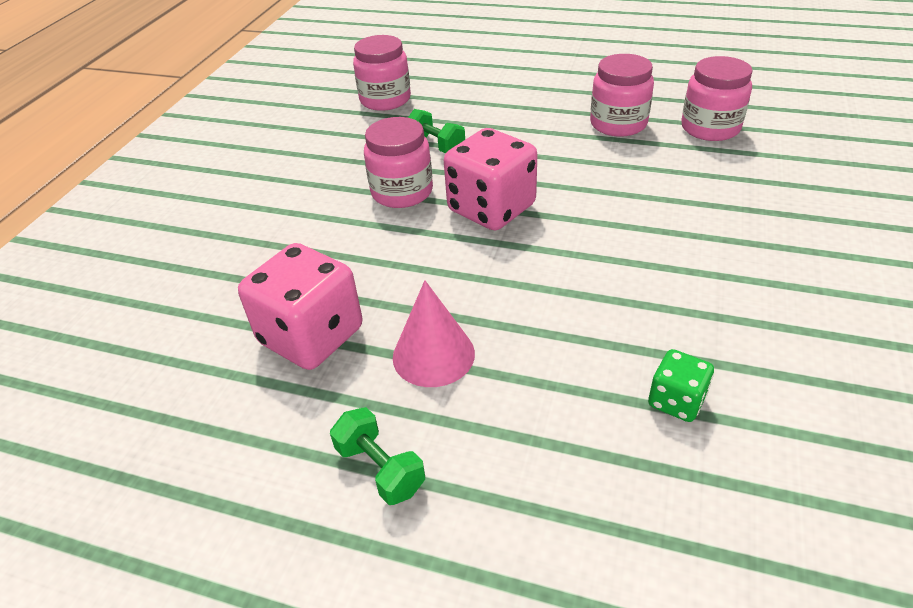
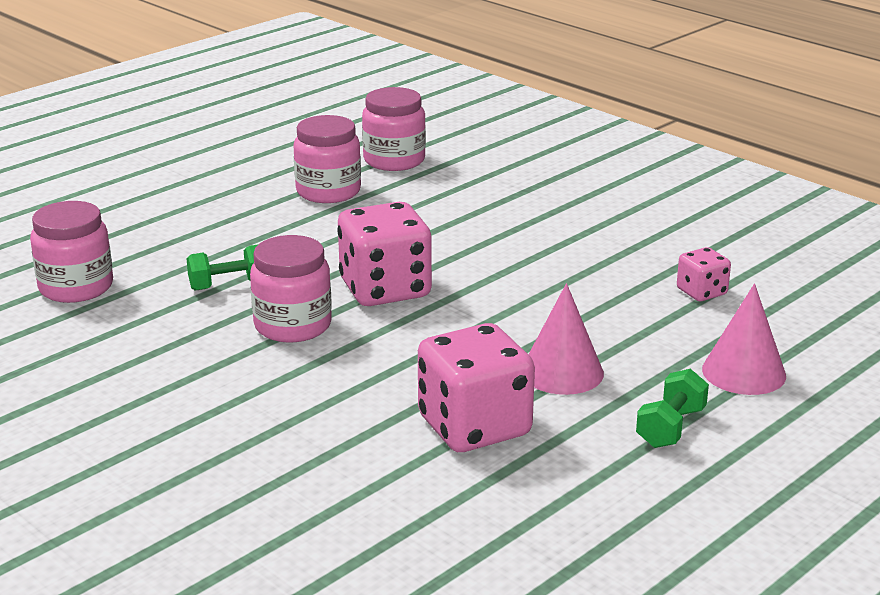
camera: 65 degrees left, 15 degrees down
green dumbbell [330,407,425,505] -> green dumbbell turned 45 degrees counterclockwise [636,369,709,448]
green dice [648,349,714,422] -> pink dice [677,247,731,301]
none -> pink cone [702,283,786,395]

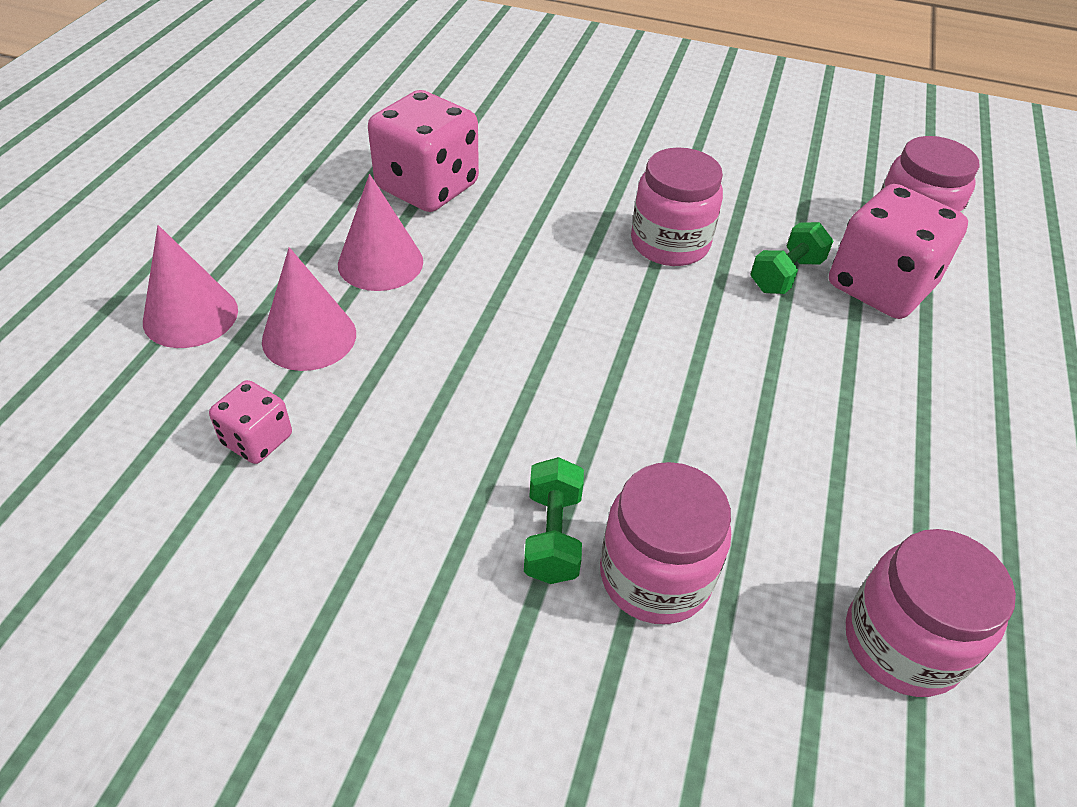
camera: 150 degrees right, 20 degrees up
pink jar [293,115,361,203] -> pink jar moved to [600,462,731,624]
pink dice [337,202,432,306] -> pink dice moved to [829,184,968,319]
green dumbbell [636,369,709,448] -> green dumbbell moved to [524,457,584,584]
none -> pink cone [262,247,356,371]

